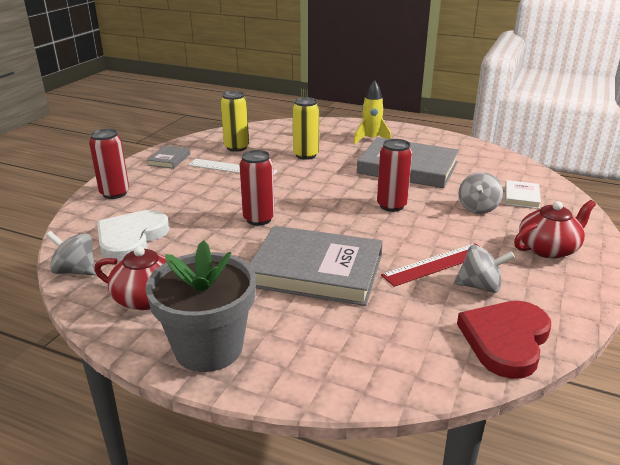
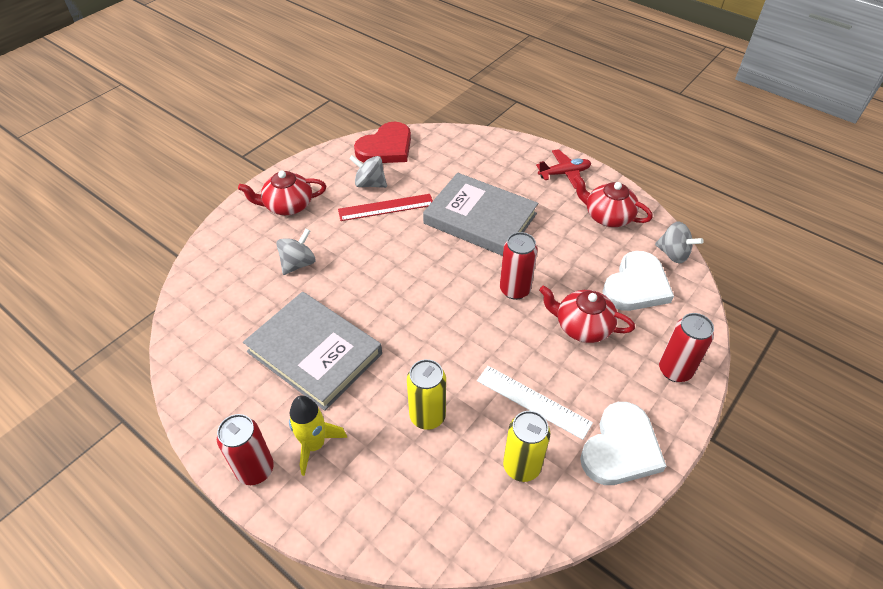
camera: 165 degrees left, 20 degrees up
grey flower pot [145,240,256,372] -> red plane [536,149,591,189]
grey book [147,146,190,169] -> white heart [580,402,666,485]
red can [377,139,412,212] -> red can moved to [217,414,274,485]
white book [505,180,541,209] -> none
none -> red teapot [539,286,635,343]

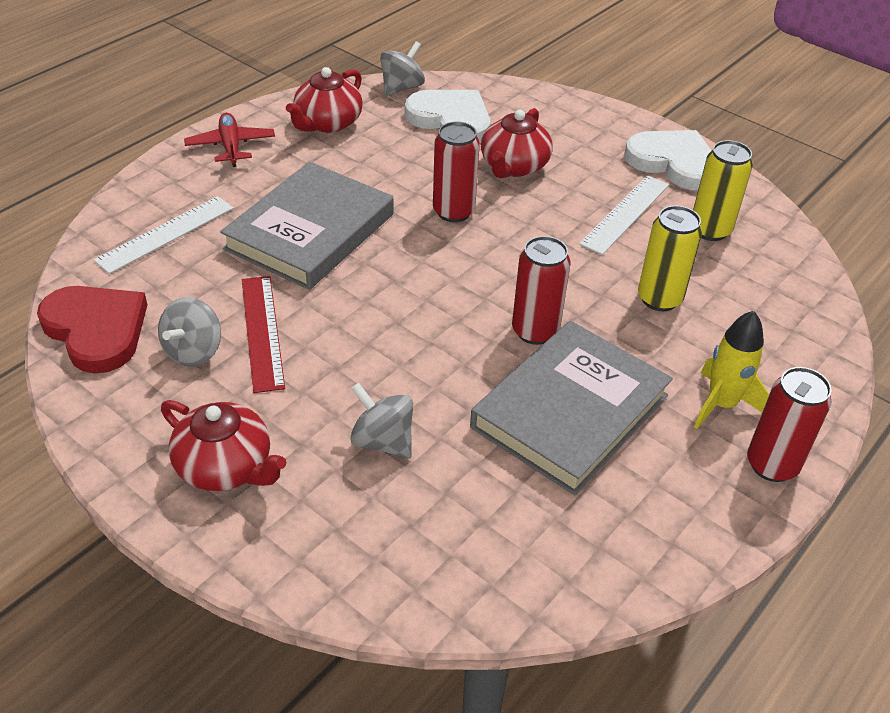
camera: 90 degrees left, 5 degrees down
red teapot [238,171,326,215] -> red teapot turned 45 degrees counterclockwise [161,400,287,491]
red can [659,313,714,382] -> red can moved to [512,236,571,345]
none -> white ruler [94,196,234,274]

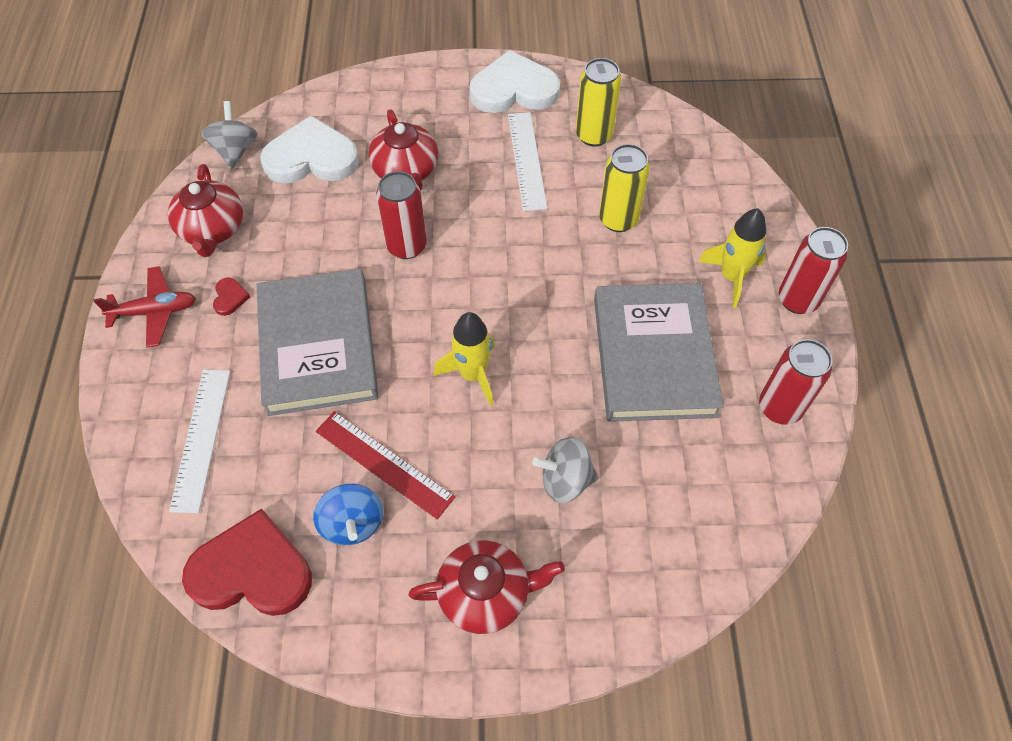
camera: 40 degrees left, 15 degrees up
grey spinning top [158,297,221,367] -> blue spinning top [313,484,384,545]
red plane [184,113,275,167] -> red plane turned 135 degrees clockwise [94,266,196,348]
red can [512,236,571,345] -> red can moved to [759,339,832,425]
none -> red heart [213,277,250,316]
none -> yellow rocket [434,312,495,406]

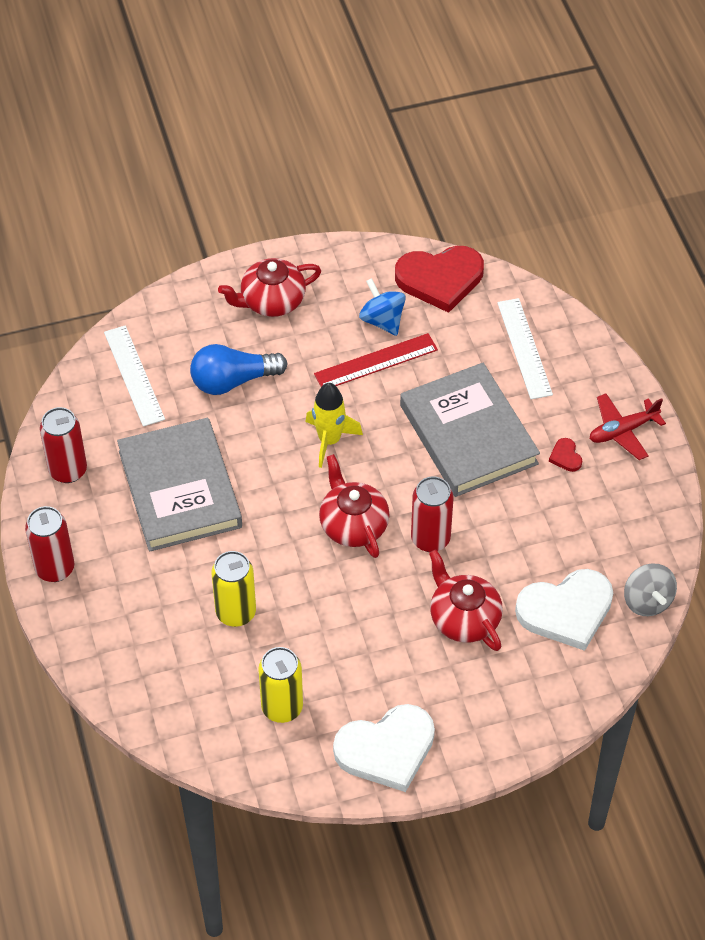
camera: 165 degrees right, 5 degrees down
red teapot [168,164,243,257] -> red teapot moved to [319,454,390,558]
red ruler [316,411,455,519] -> red ruler turned 45 degrees counterclockwise [314,333,438,387]
white ruler [508,112,547,211] -> white ruler moved to [104,325,165,427]
grey spinning top [532,437,599,503] -> blue light bulb [190,344,288,395]
yellow rocket [698,208,766,308] -> none

